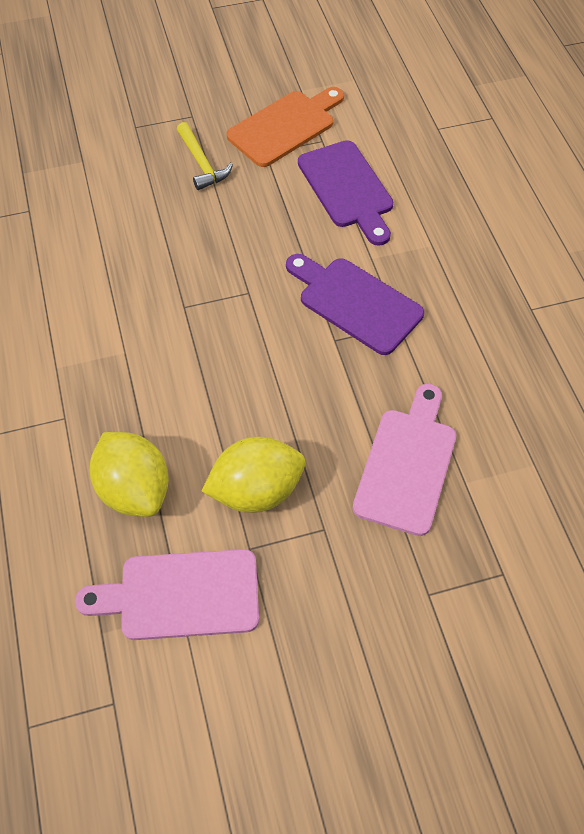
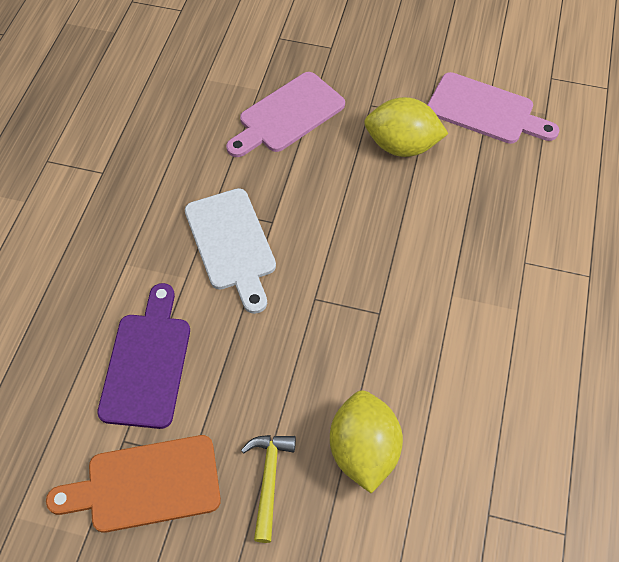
camera: 150 degrees left, 0 degrees up
yellow lemon [90,432,169,517] -> yellow lemon moved to [330,391,403,493]
purple cutting board [286,254,424,355] -> white cutting board [185,188,276,314]

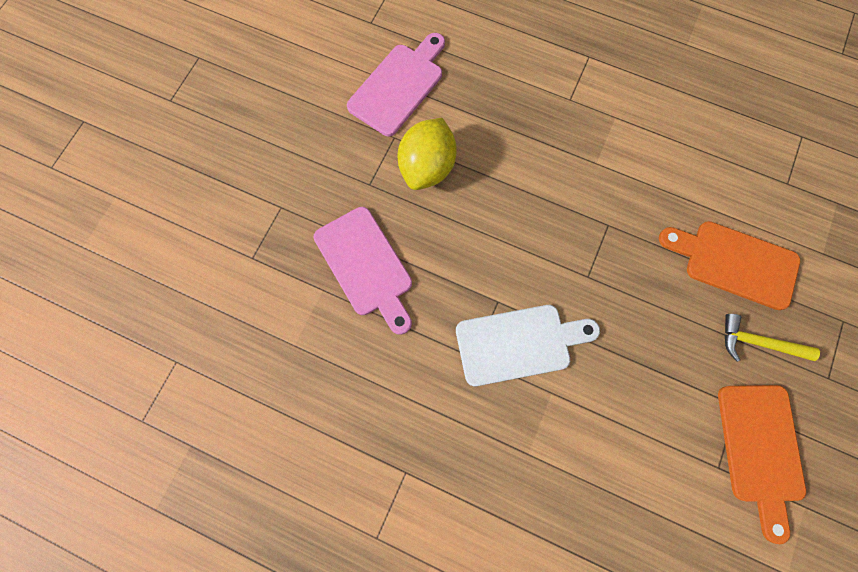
camera: 80 degrees left, 15 degrees up
purple cutting board [97,283,190,429] -> none
yellow lemon [330,391,403,493] -> orange cutting board [659,221,800,310]

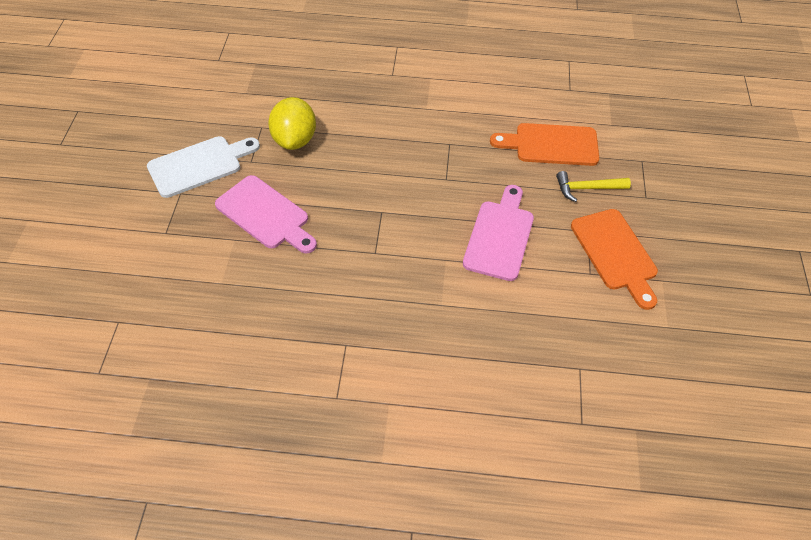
camera: 20 degrees left, 20 degrees down
pink cutting board [347,33,445,136] -> pink cutting board moved to [463,185,534,281]
white cutting board [456,305,600,386] -> white cutting board moved to [147,136,260,198]

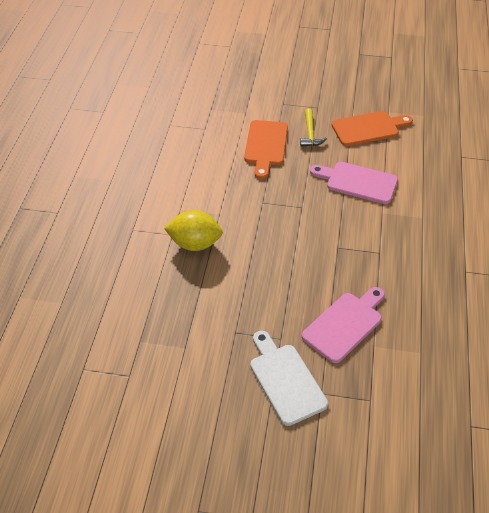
camera: 85 degrees left, 5 degrees down
yellow lemon [268,97,316,150] -> yellow lemon moved to [164,210,223,251]

